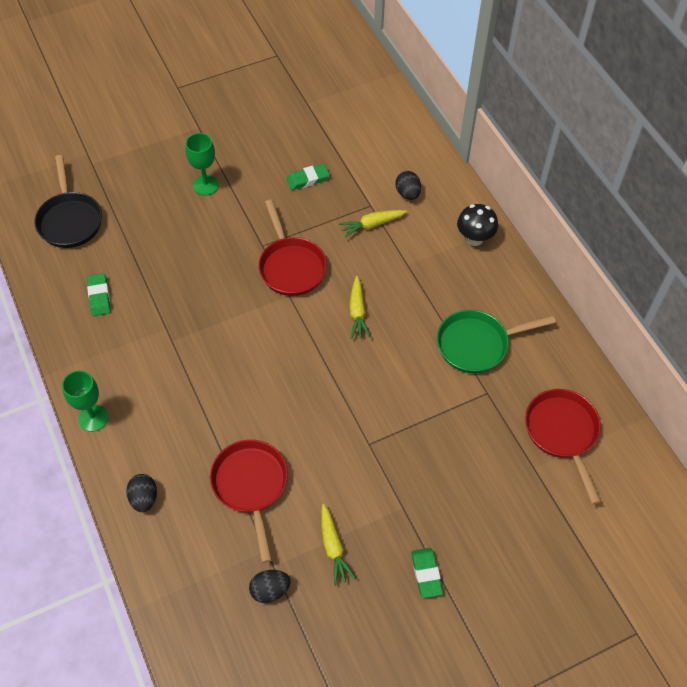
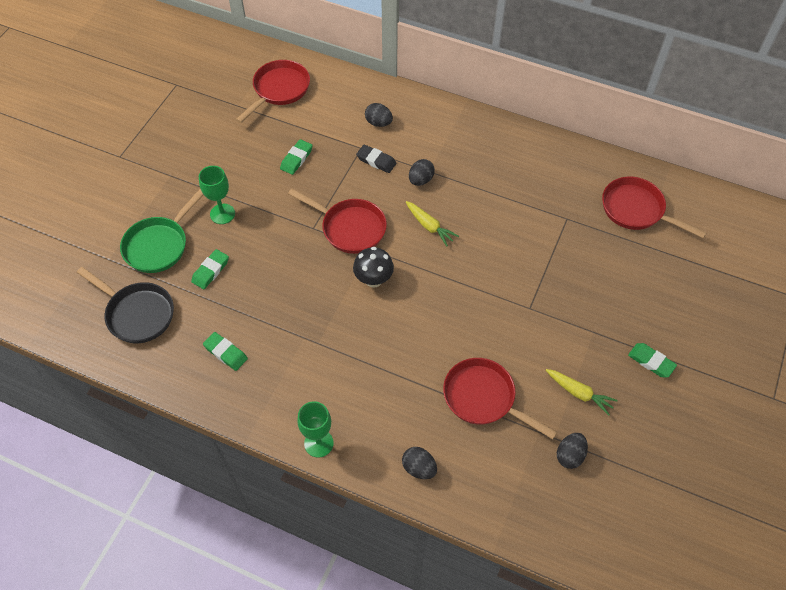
camera: 40 degrees left, 0 degrees up
yellow carrot [339,210,407,238] -> black eraser [356,145,397,173]
green pan [437,310,556,373] -> green pan moved to [120,189,203,273]
black mushroom [457,204,498,246] -> black mushroom moved to [353,247,394,288]
none -> green eraser [191,249,229,289]
none -> red pan [236,60,310,123]
none -> black egg [409,159,435,186]

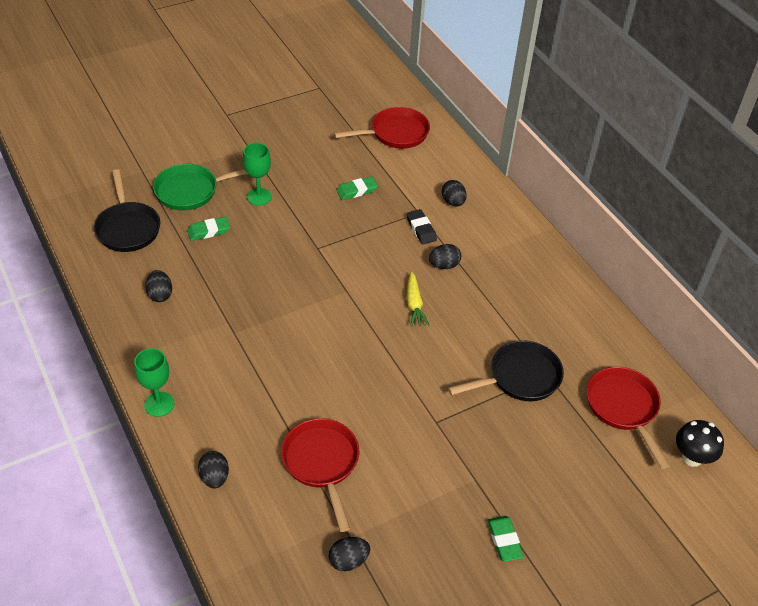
camera: 35 degrees right, 10 degrees down
green eraser [203,332,248,371] -> black egg [145,270,172,302]
red pan [288,189,387,254] -> none
black mushroom [353,247,394,288] -> black mushroom moved to [676,420,724,467]
yellow carrot [546,369,618,416] -> none
none -> black pan [448,340,564,401]

